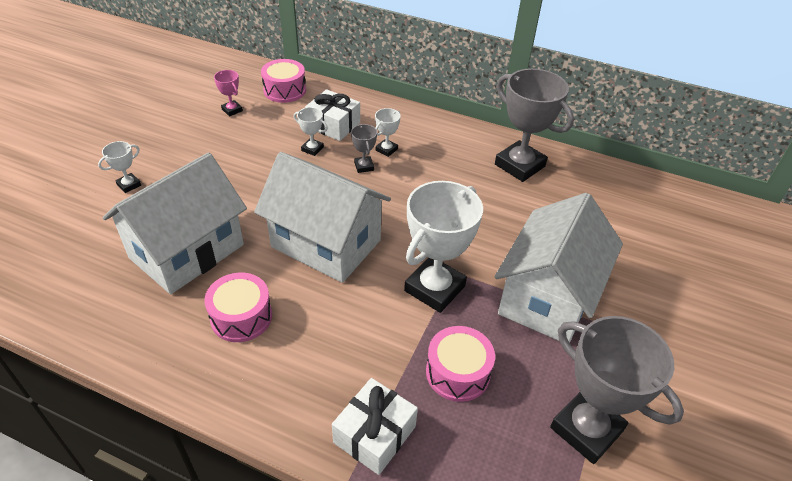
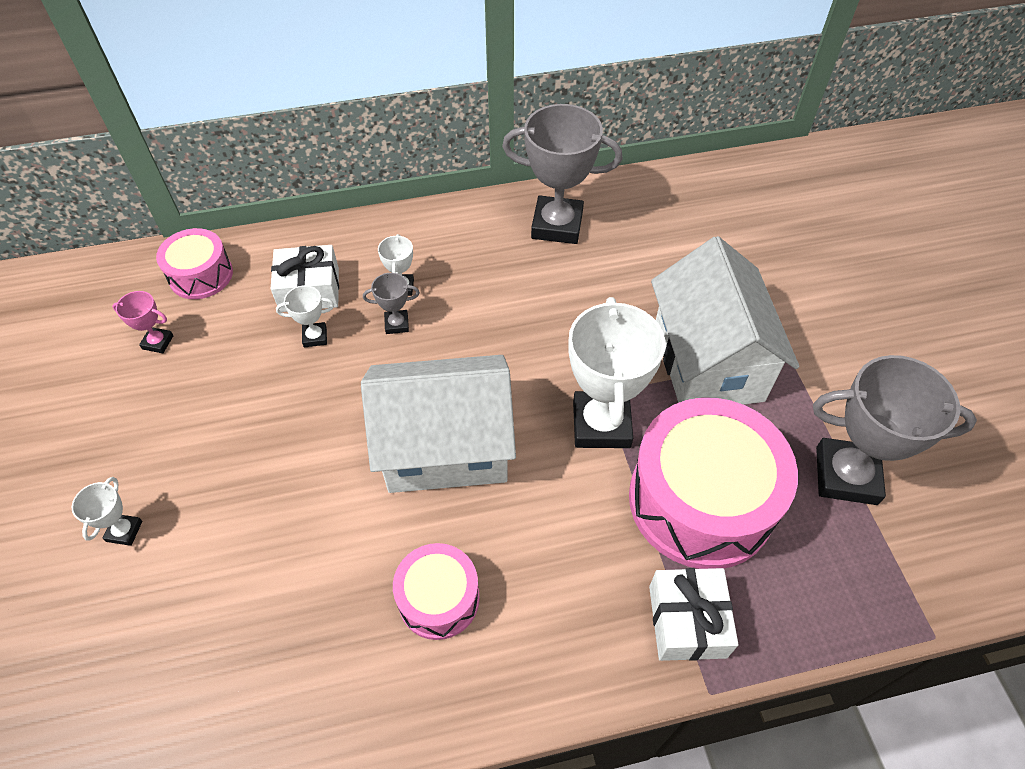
camera: 35 degrees left, 10 degrees up
white house [103,153,247,294] -> none
grey trophy [351,124,377,173] -> grey trophy turned 45 degrees counterclockwise [363,273,420,334]
pink drum [426,326,495,402] -> pink drum [629,398,798,569], size x1.91

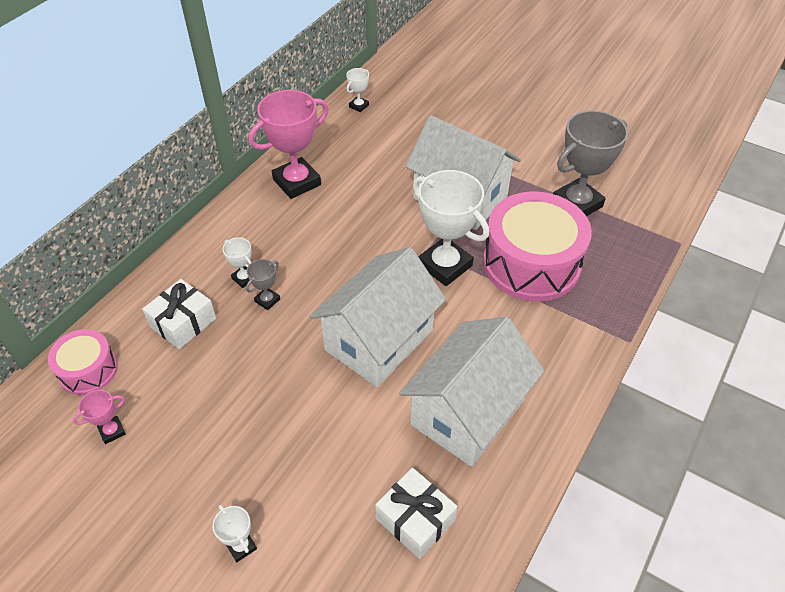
camera: 45 degrees left, 5 degrees down
white trophy [276,285,334,347] -> white trophy moved to [346,68,369,112]
pink drum [393,543,480,640] -> white house [399,317,544,467]
grey trophy [502,104,622,244] -> pink trophy [249,90,328,199]
white gift [649,568,739,661] -> white gift moved to [375,468,458,559]

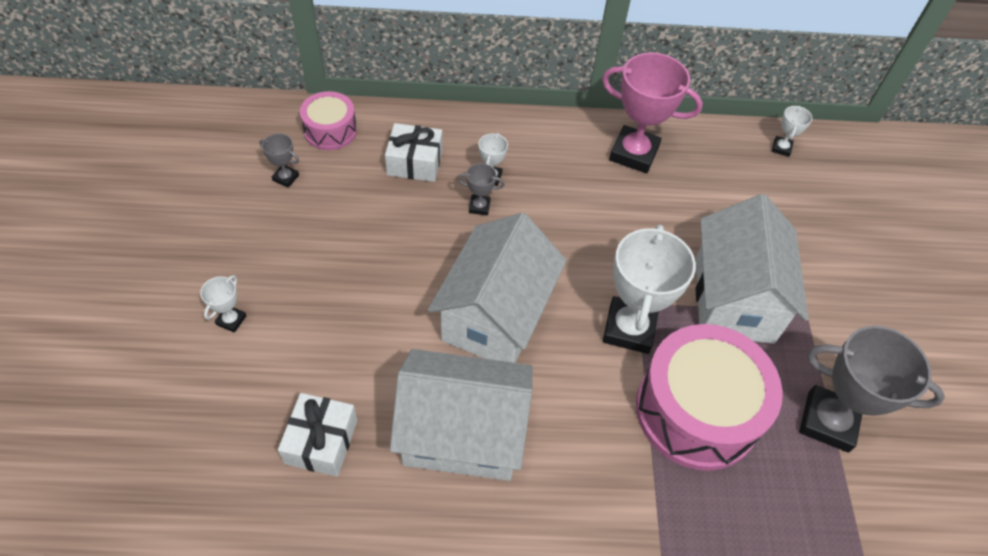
camera: 55 degrees right, 5 degrees up
pink trophy [73,390,126,444] -> grey trophy [259,133,299,188]
white house [309,247,446,387] -> white house turned 75 degrees counterclockwise [428,213,567,363]
white trophy [346,68,369,112] -> white trophy turned 75 degrees counterclockwise [772,106,812,157]

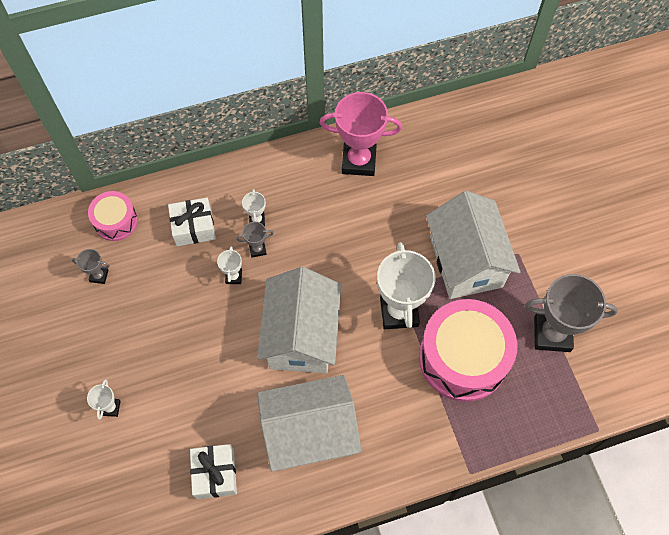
camera: 15 degrees left, 10 degrees up
white trophy [772,106,812,157] -> white trophy moved to [217,246,242,284]

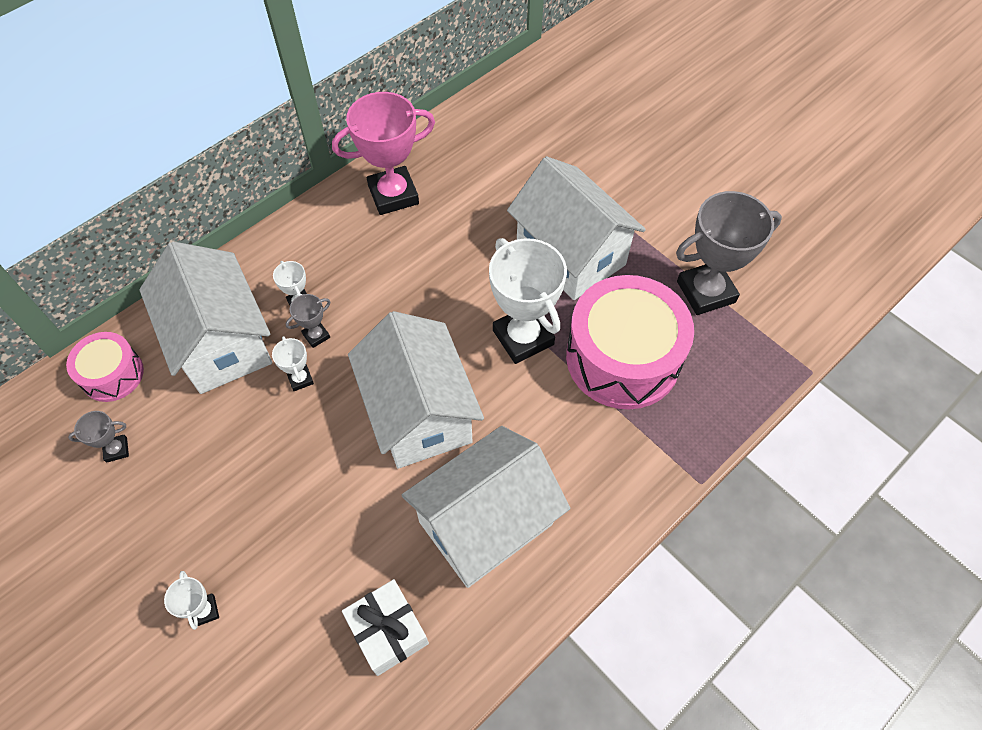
camera: 25 degrees left, 5 degrees down
white gift [168,198,216,246] -> white house [139,241,272,394]

